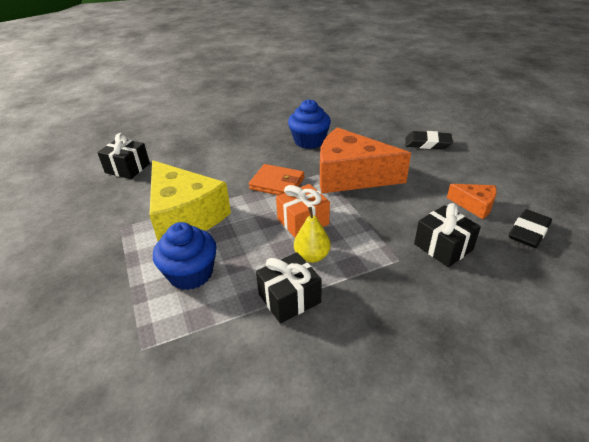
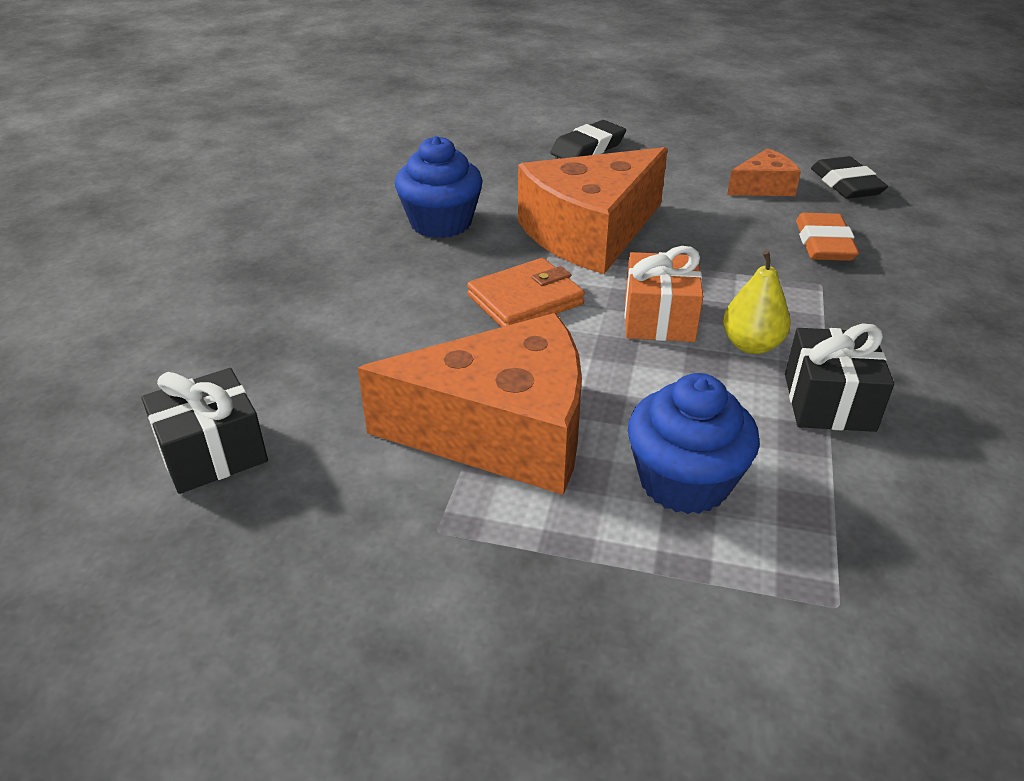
camera: 55 degrees left, 0 degrees up
yellow cheese [149,160,231,241] -> orange cheese [358,313,582,495]
black gift [414,203,481,267] -> orange eraser [796,213,859,261]

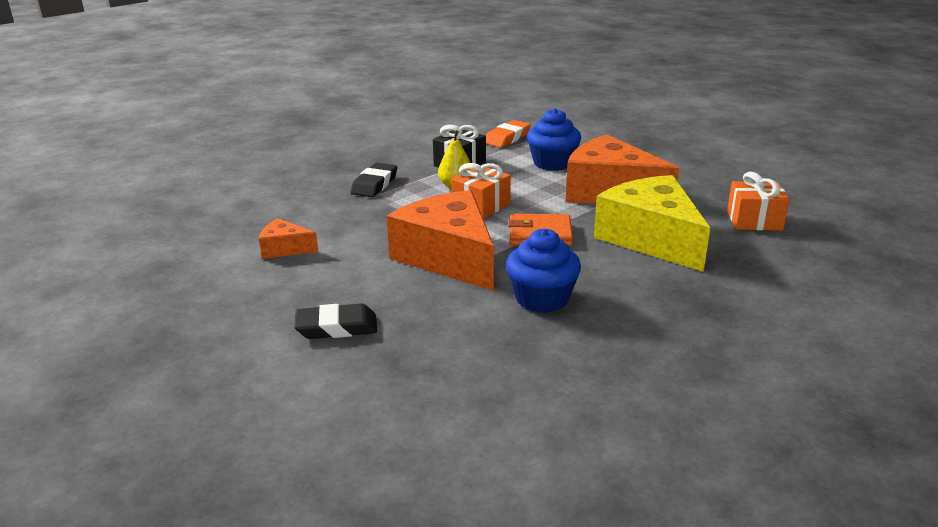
camera: 145 degrees left, 10 degrees down
black gift [141,368,268,494] -> orange gift [727,172,790,231]
orange cheese [518,147,668,274] -> orange cheese turned 120 degrees counterclockwise [387,190,494,291]
orange eraser [796,213,859,261] -> orange eraser moved to [486,120,531,148]
black eraser [811,156,888,199] -> black eraser moved to [350,163,397,197]
none -> yellow cheese [594,175,710,272]

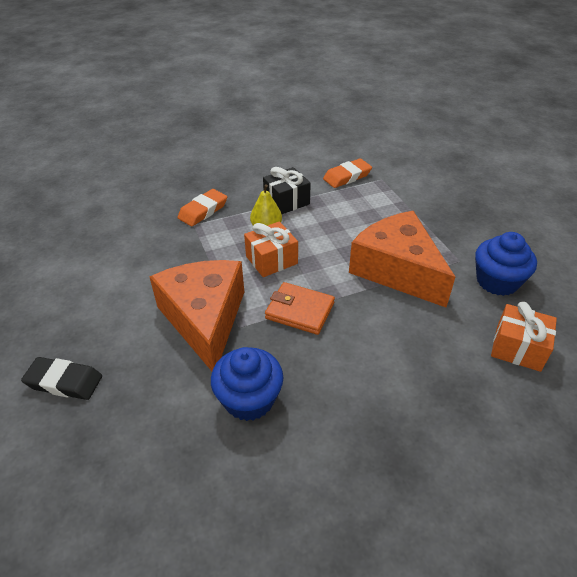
camera: 20 degrees right, 15 degrees up
orange cheese [259,218,318,259] -> none
black eraser [350,163,397,197] -> orange eraser [177,189,227,226]
blue cupcake [527,108,581,171] -> blue cupcake moved to [475,232,537,296]
yellow cheese [594,175,710,272] -> none

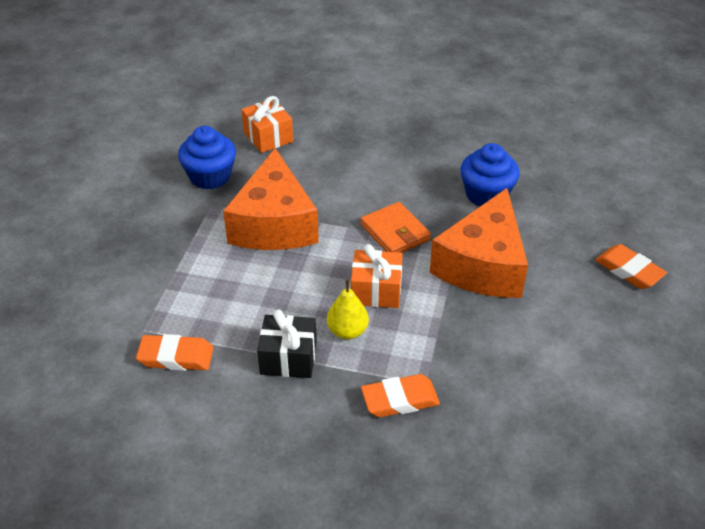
camera: 145 degrees left, 0 degrees up
black eraser [21,357,102,400] -> orange eraser [595,244,667,289]

